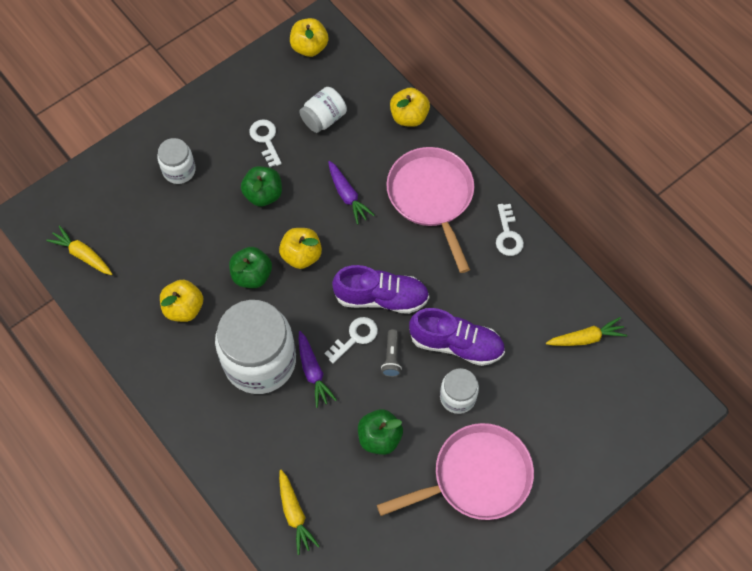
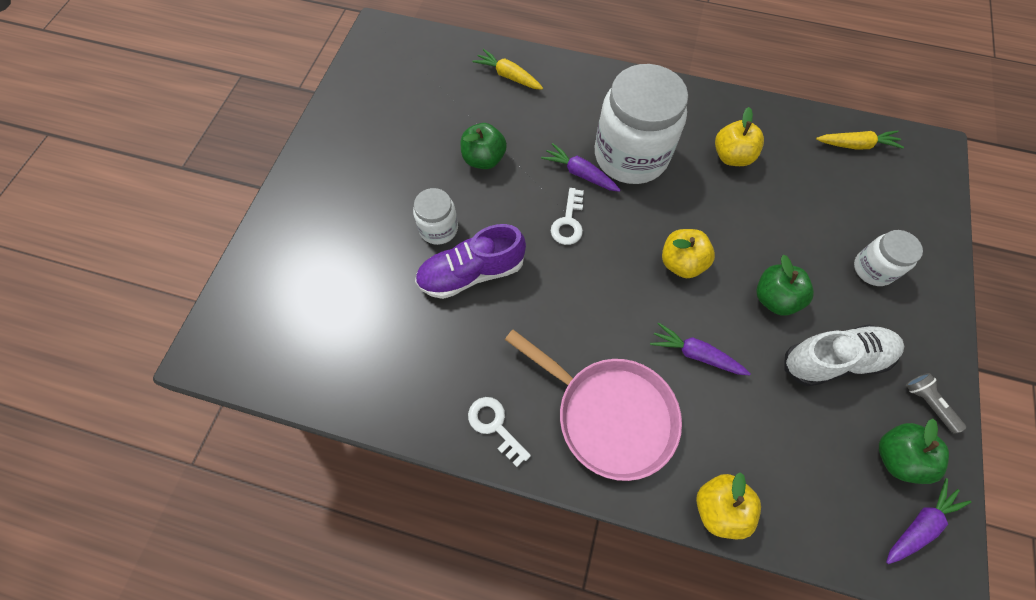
camera: 145 degrees right, 0 degrees up
green apple [229,247,272,288] -> green apple moved to [879,418,949,484]
white key [250,119,282,167] -> white shoe [784,325,904,386]
yellow apple [290,18,328,57] -> purple carrot [886,478,971,564]
white jar [299,87,347,133] -> none
purple shoe [332,265,429,314] -> none
pink pan [377,423,534,520] -> none
grey flashlight [381,329,402,377] -> grey flashlight moved to [906,373,966,434]
yellow carrot [546,317,627,346] -> none

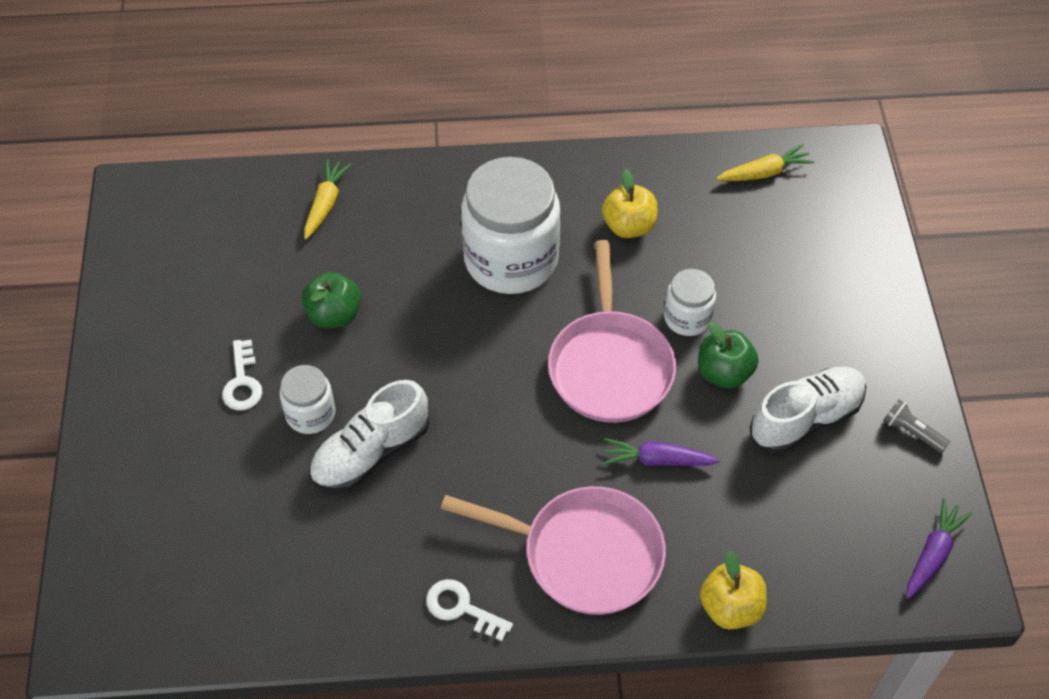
camera: 20 degrees left, 10 degrees down
purple shoe [415,224,526,299] -> white shoe [309,380,429,492]
yellow carrot [472,49,543,90] -> yellow carrot turned 90 degrees clockwise [304,159,352,239]
purple carrot [541,143,620,192] -> none
white key [551,188,584,245] -> white key moved to [222,340,263,410]
yellow apple [662,229,715,278] -> pink pan [548,240,676,423]
white jar [854,230,923,286] -> white jar moved to [664,269,716,336]
green apple [879,418,949,484] -> none

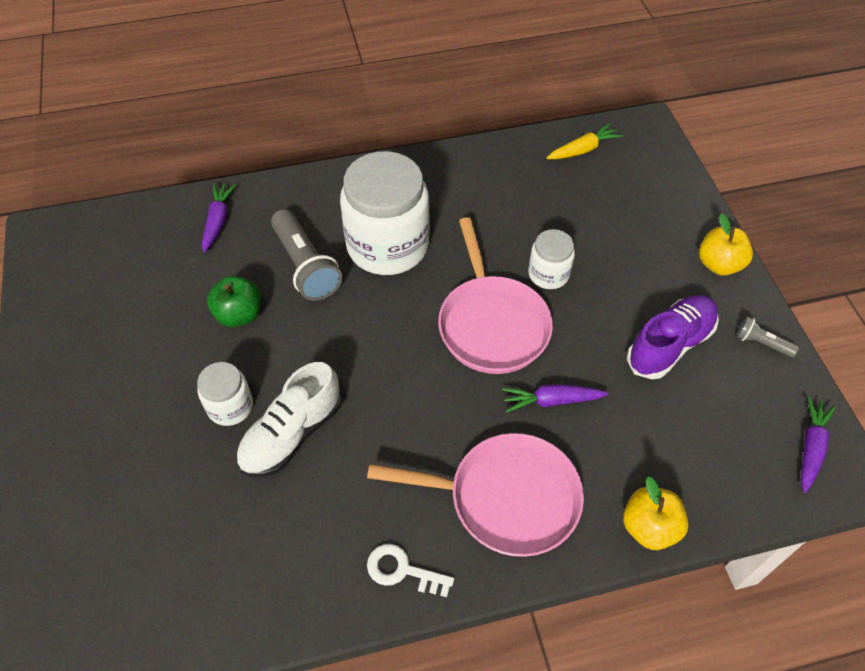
camera: 10 degrees left, 0 degrees up
white key [222,340,263,410] -> none
yellow carrot [304,159,352,239] -> purple carrot [202,183,236,253]
yellow apple [602,169,658,238] -> yellow apple moved to [699,213,753,276]
green apple [698,322,759,389] -> none
white shoe [750,367,866,453] -> purple shoe [627,295,719,379]
none -> grey flashlight [271,209,342,301]

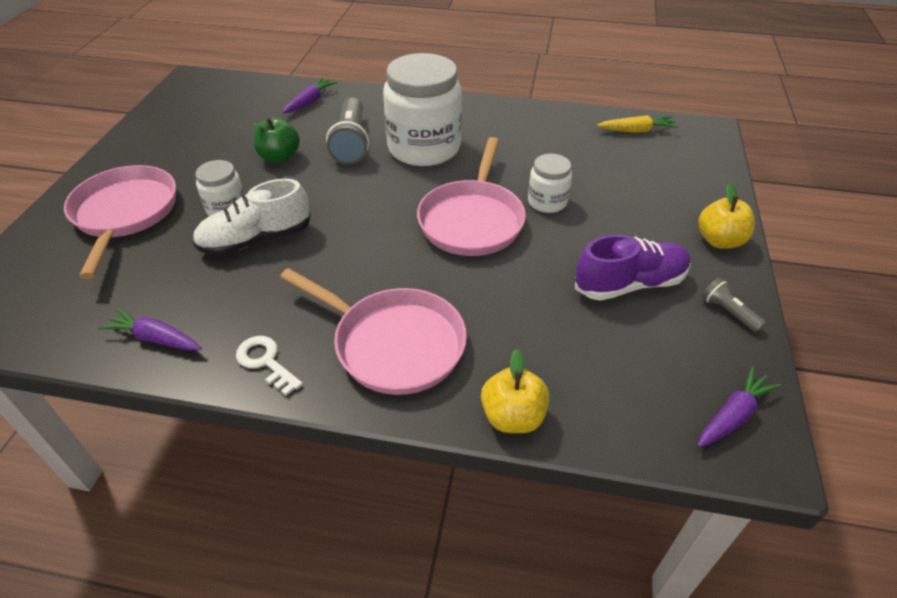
camera: 25 degrees right, 10 degrees down
purple carrot [502,384,609,413] -> purple carrot moved to [98,308,202,351]
none -> pink pan [64,165,176,279]

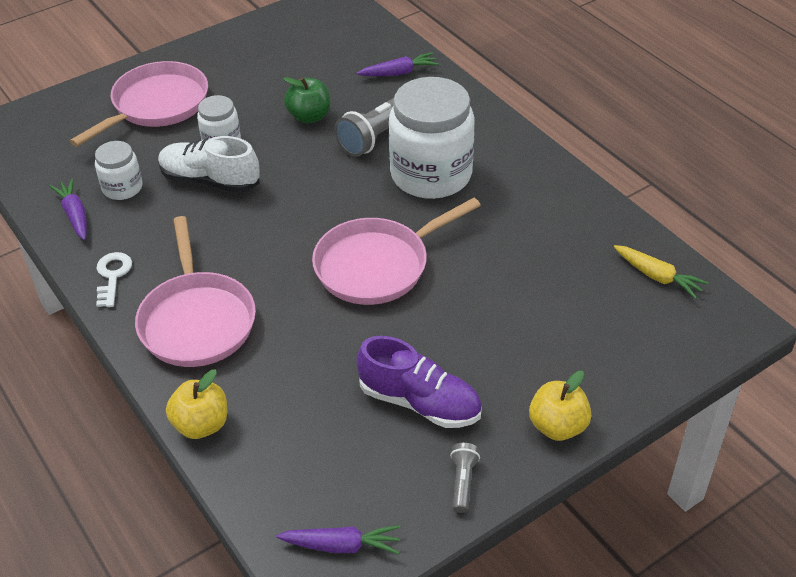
camera: 45 degrees right, 0 degrees up
white jar [528,154,572,213] -> white jar moved to [95,141,142,200]

